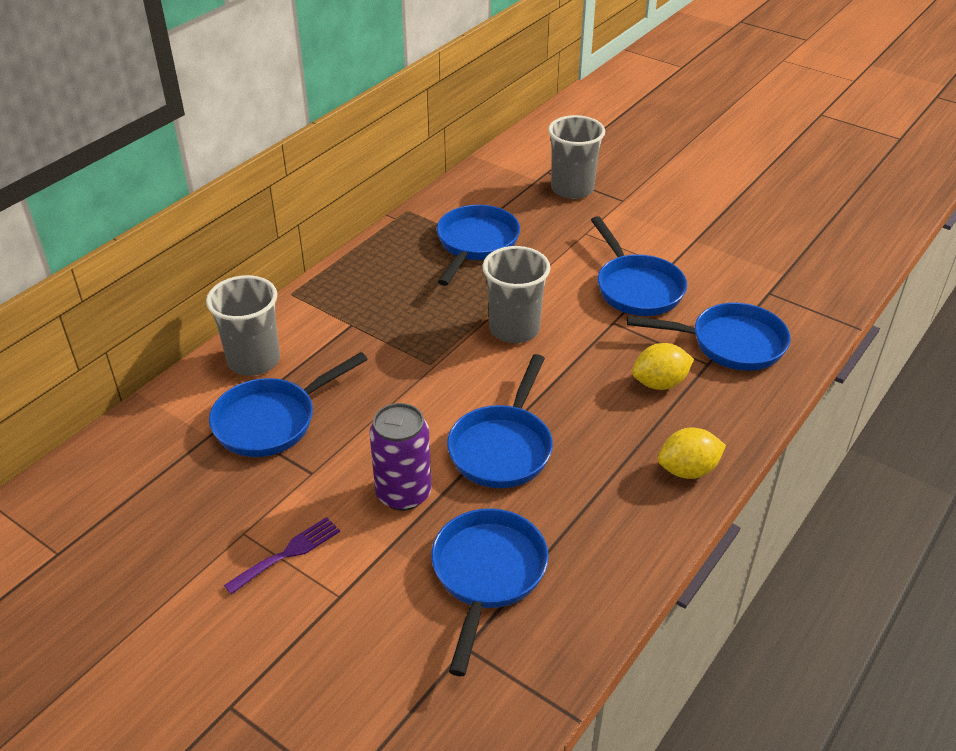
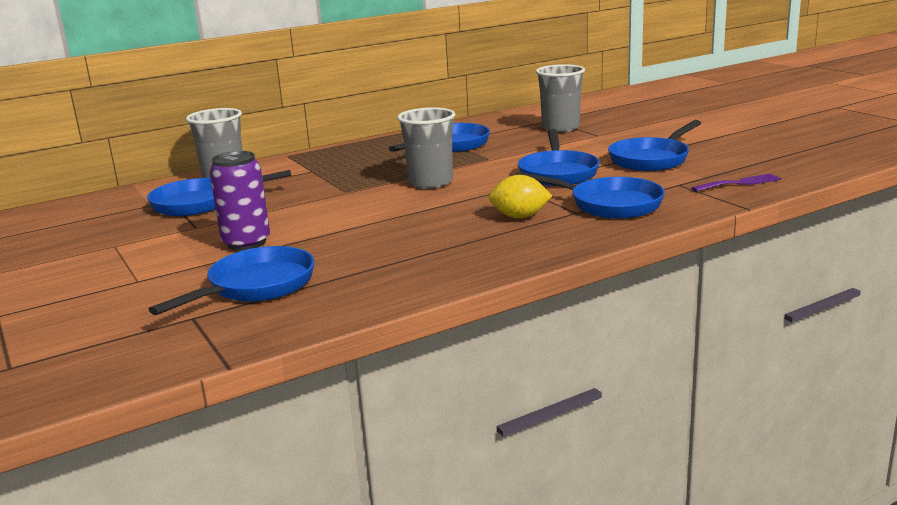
camera: 25 degrees right, 20 degrees down
purple fork [224,517,340,595] -> purple fork moved to [691,174,781,192]
blue pan [447,354,553,488] -> blue pan moved to [608,120,701,171]
yellow lemon [658,428,726,479] -> none

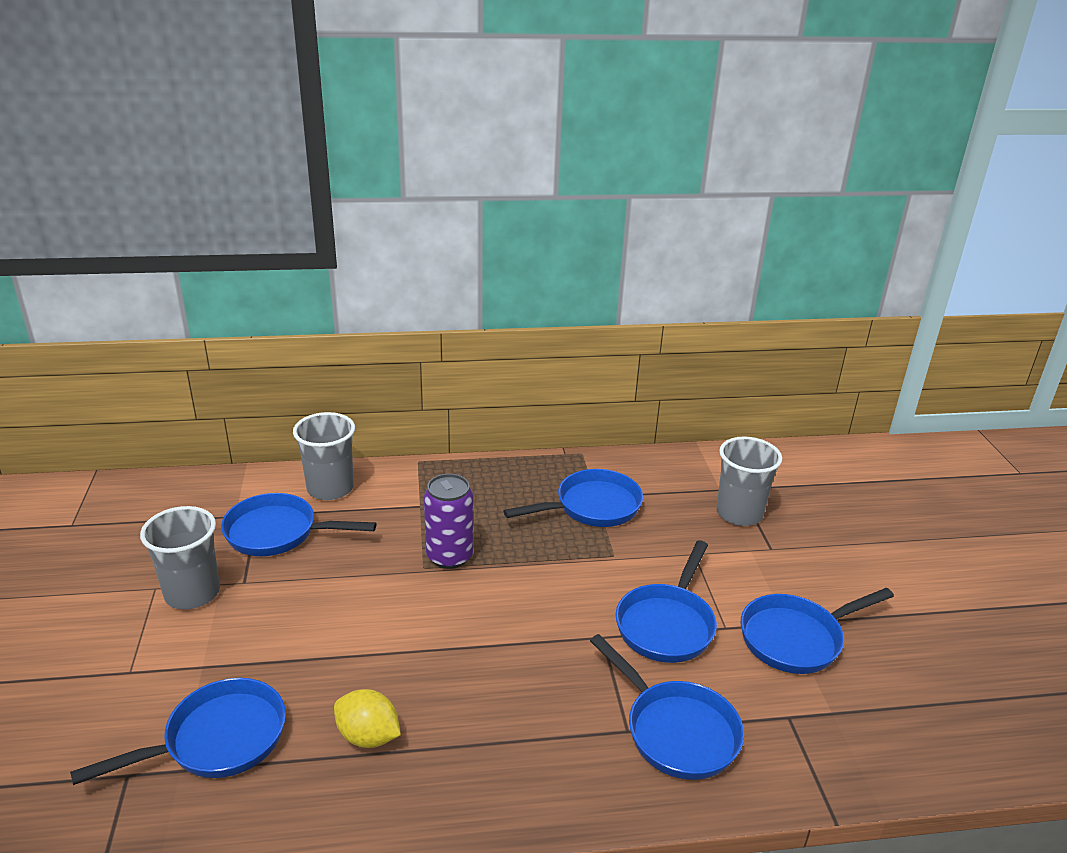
camera: 20 degrees right, 10 degrees up
purple can [209,151,270,251] -> purple can moved to [424,474,474,569]
grey cup [397,107,456,189] -> grey cup moved to [140,506,220,610]
yellow lemon [489,175,552,219] -> yellow lemon moved to [334,689,401,748]
purple fork [691,174,781,192] -> none

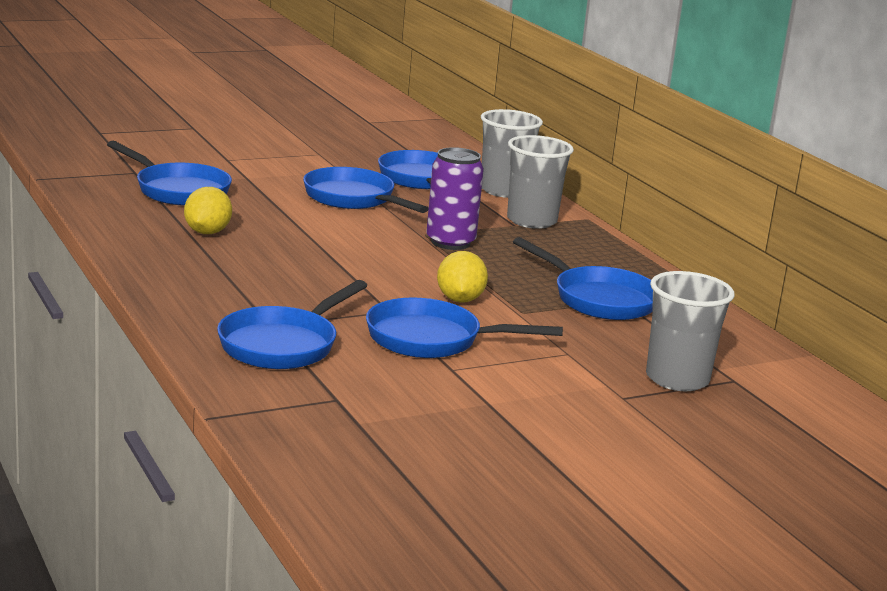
camera: 70 degrees right, 10 degrees down
grey cup [140,506,220,610] -> grey cup moved to [507,135,574,229]
blue pan [741,588,894,674] -> blue pan moved to [303,167,429,213]
none -> yellow lemon [437,251,488,303]

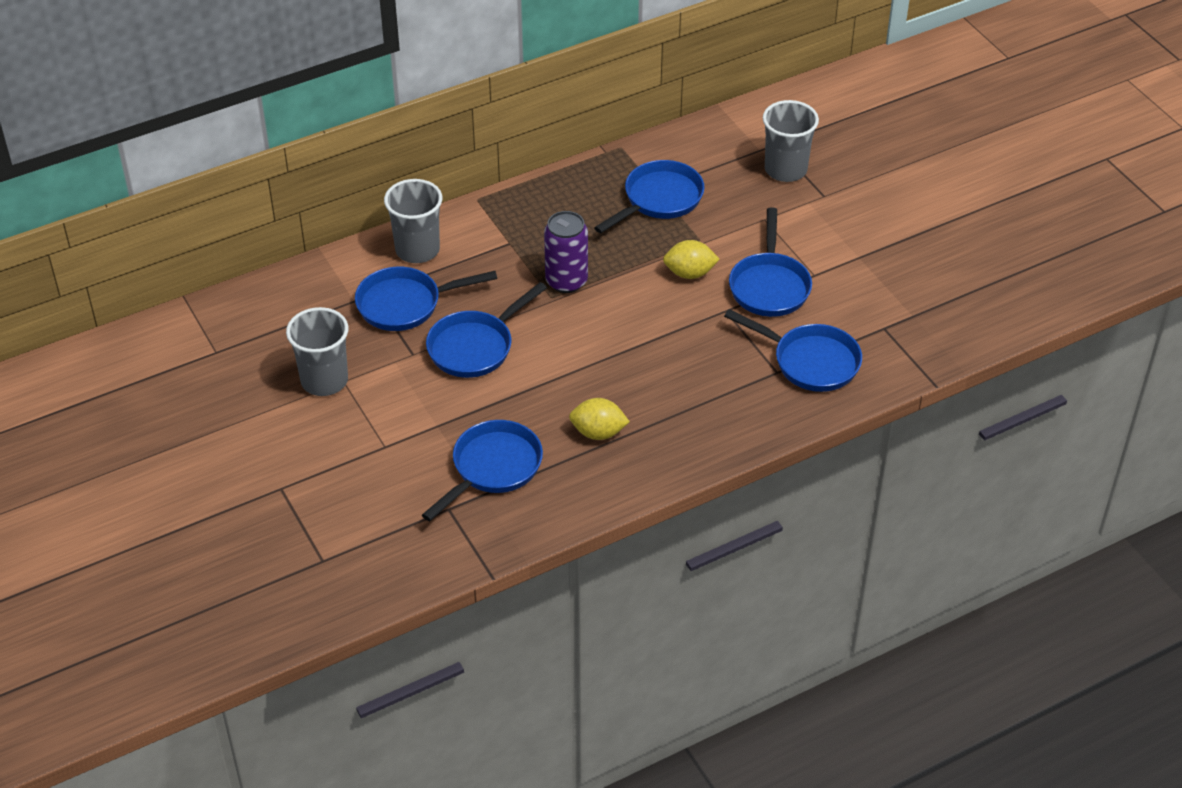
camera: 90 degrees left, 25 degrees up
grey cup [507,135,574,229] -> grey cup moved to [286,307,349,396]

